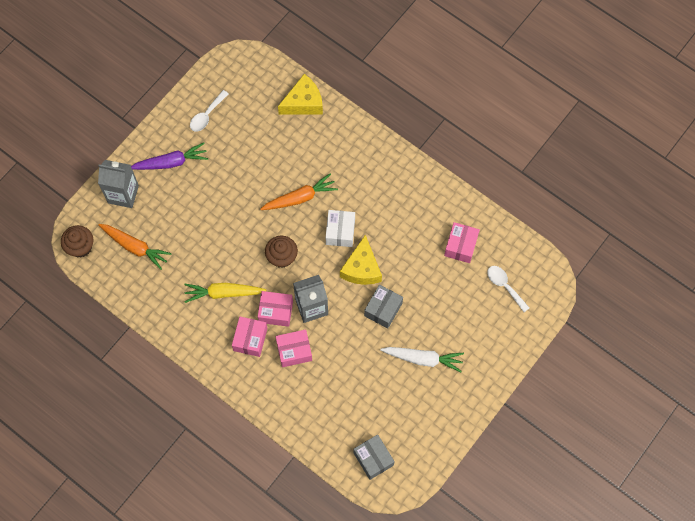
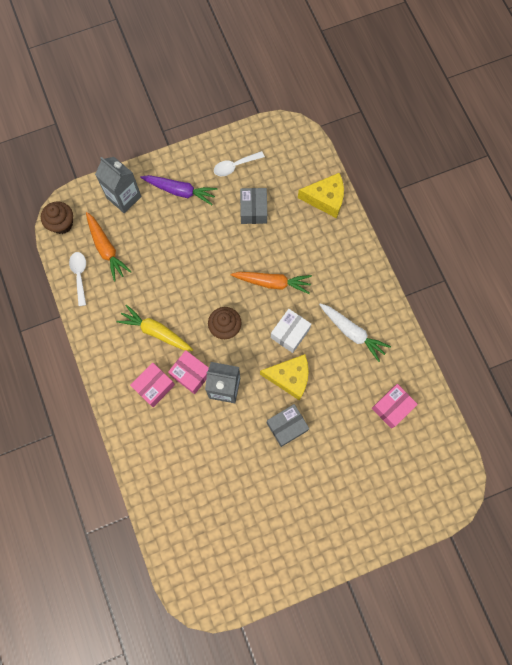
camera: 30 degrees right, 5 degrees up
pink box [276,329,312,367] -> none
yellow cheese [340,235,382,285] -> yellow cheese turned 120 degrees counterclockwise [260,354,309,401]
grey box [353,435,395,480] -> grey box moved to [240,188,267,224]
white carrot [380,347,464,372] -> white carrot moved to [319,303,391,362]
white spoon [487,266,530,312] -> white spoon moved to [69,252,86,306]

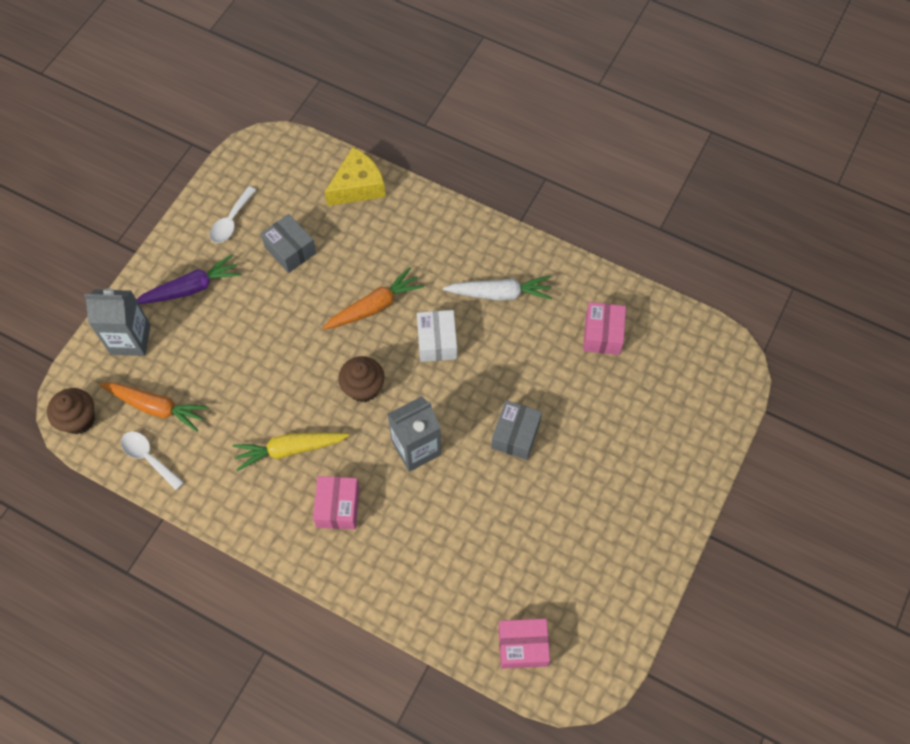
camera: 40 degrees left, 10 degrees down
pink box [168,350,209,394] -> pink box moved to [498,618,550,669]
yellow cheese [260,354,309,401] -> none

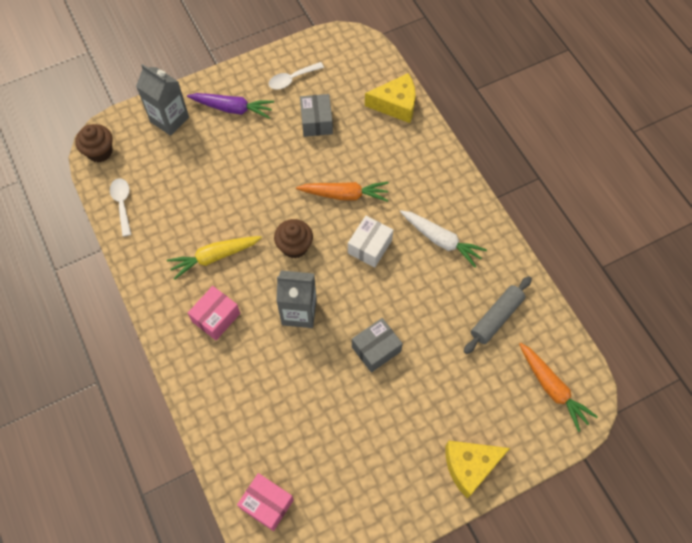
camera: 35 degrees right, 0 degrees up
orange carrot [100,382,209,432] -> orange carrot moved to [519,343,598,432]
yellow carrot [233,432,350,471] -> yellow carrot turned 45 degrees counterclockwise [167,236,262,280]
pink box [583,302,626,355] -> grey rolling pin [464,276,532,354]
none -> yellow cheese [445,441,510,499]

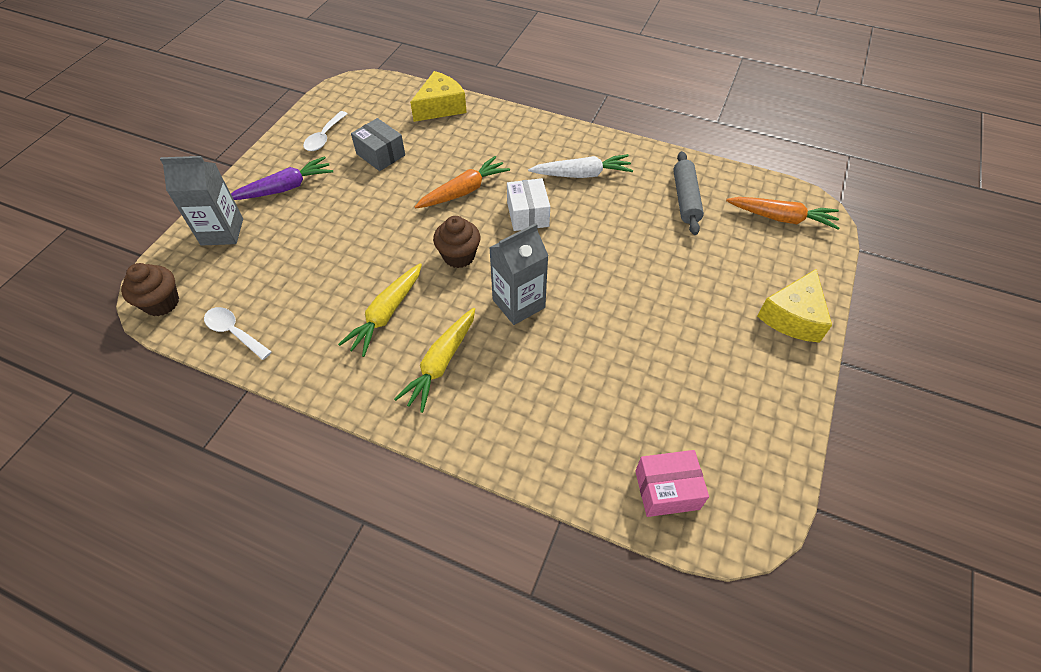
camera: 40 degrees left, 10 degrees down
pink box [188,286,240,340] -> yellow carrot [394,308,475,413]
grey box [352,318,403,373] -> none

